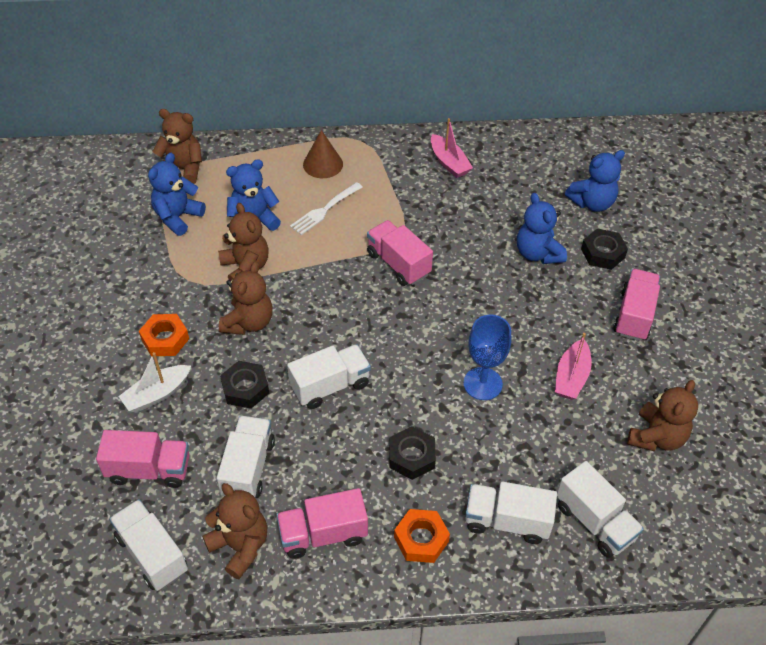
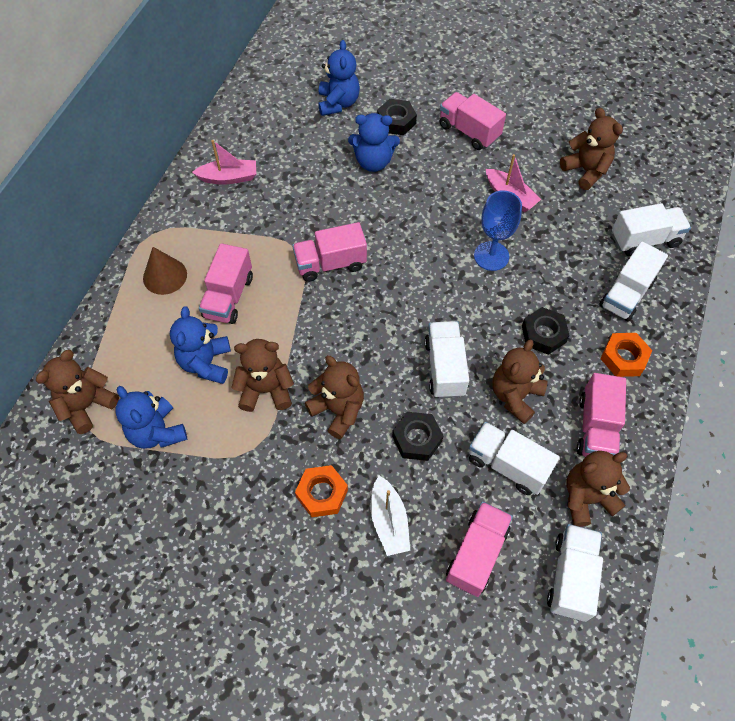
camera: 65 degrees left, 10 degrees up
white truck [109,499,188,591] -> white truck turned 120 degrees clockwise [547,524,603,622]
white fork [290,182,363,235] -> pink truck [199,243,253,324]
none -> brown teddy bear [492,339,548,424]

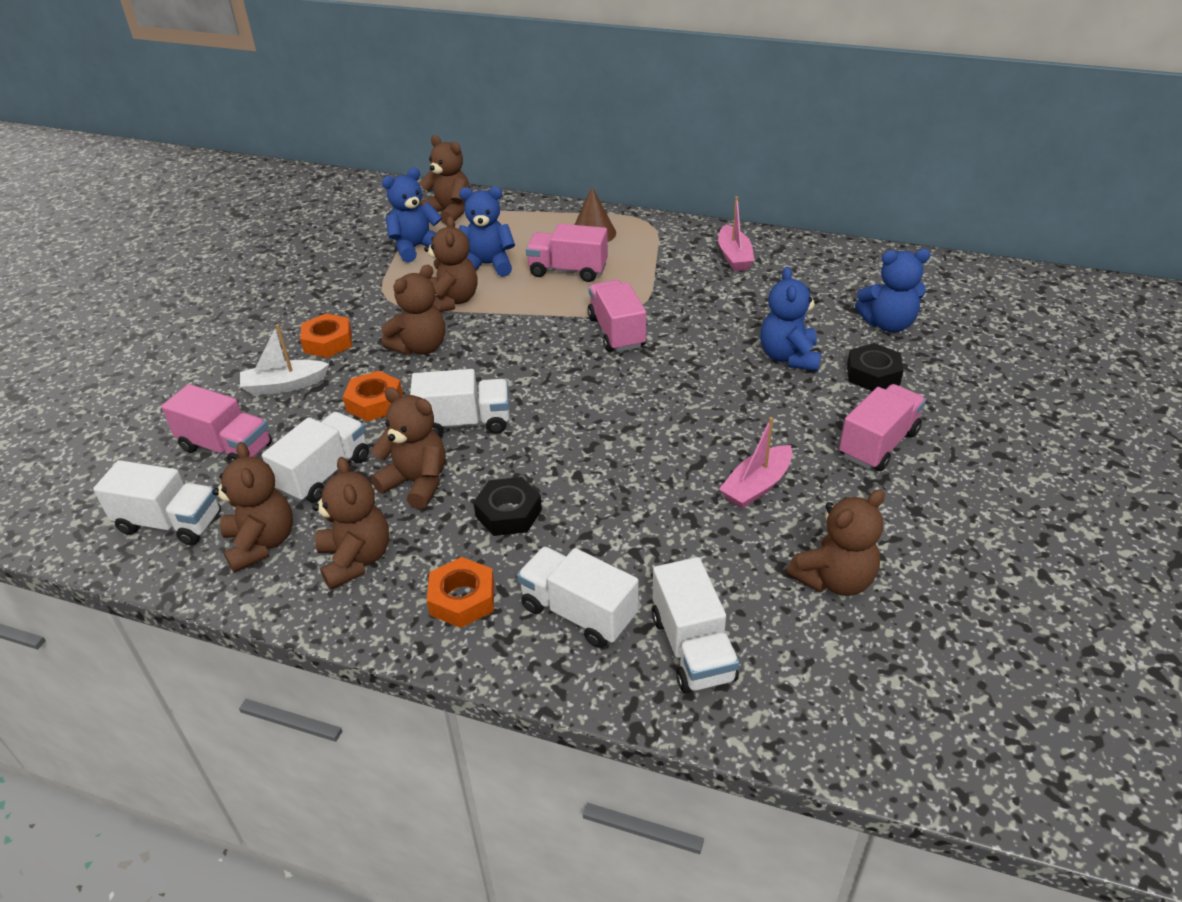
camera: 90 degrees right, 20 degrees down
black nut [392,412,443,461] -> orange nut [343,371,403,422]
blue goblet [474,190,522,271] -> none
pink truck [577,373,626,457] -> brown teddy bear [312,457,389,589]

